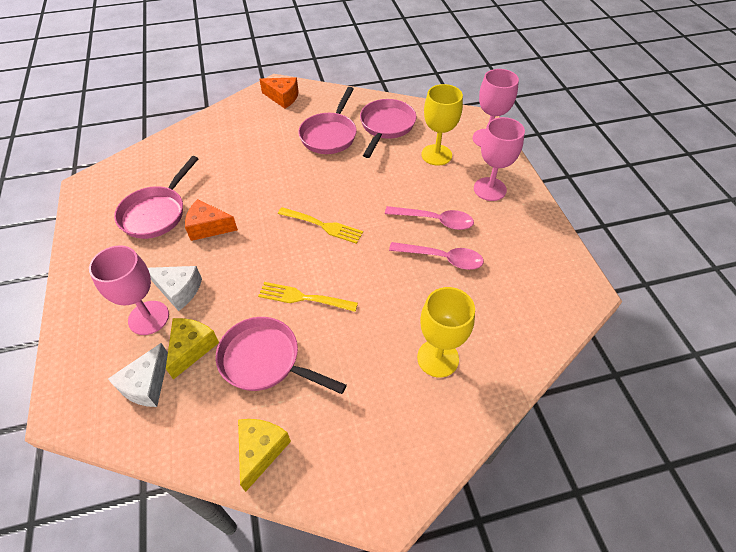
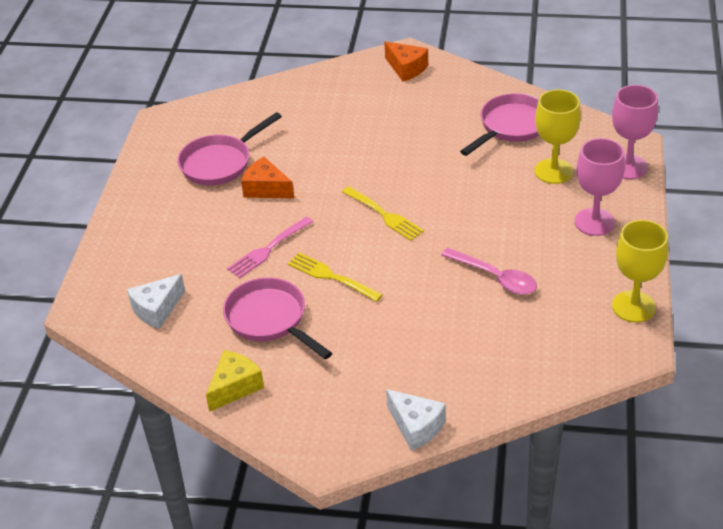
camera: 25 degrees right, 10 degrees down
pink goblet [89,245,169,335] -> none
white cheese [148,266,202,311] -> white cheese moved to [386,389,446,451]
yellow cheese [166,318,219,379] -> none
pink pan [298,87,357,154] -> none
pink spoon [385,206,474,230] -> none
yellow goblet [417,287,475,378] -> yellow goblet moved to [612,220,668,323]
none -> pink fork [227,217,313,278]

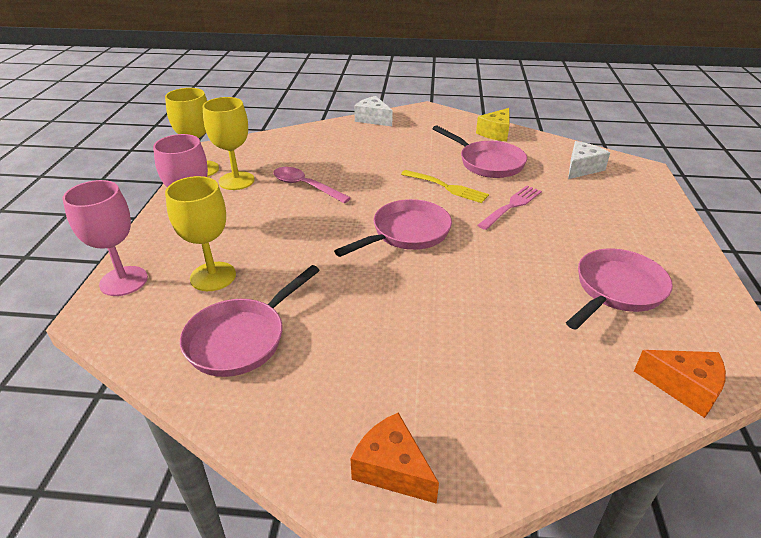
camera: 175 degrees right, 5 degrees down
orange cheese [241,157,294,199] -> orange cheese moved to [634,350,726,418]
yellow fork [342,187,424,241] -> pink pan [334,199,452,257]
none -> yellow goblet [203,97,255,190]

